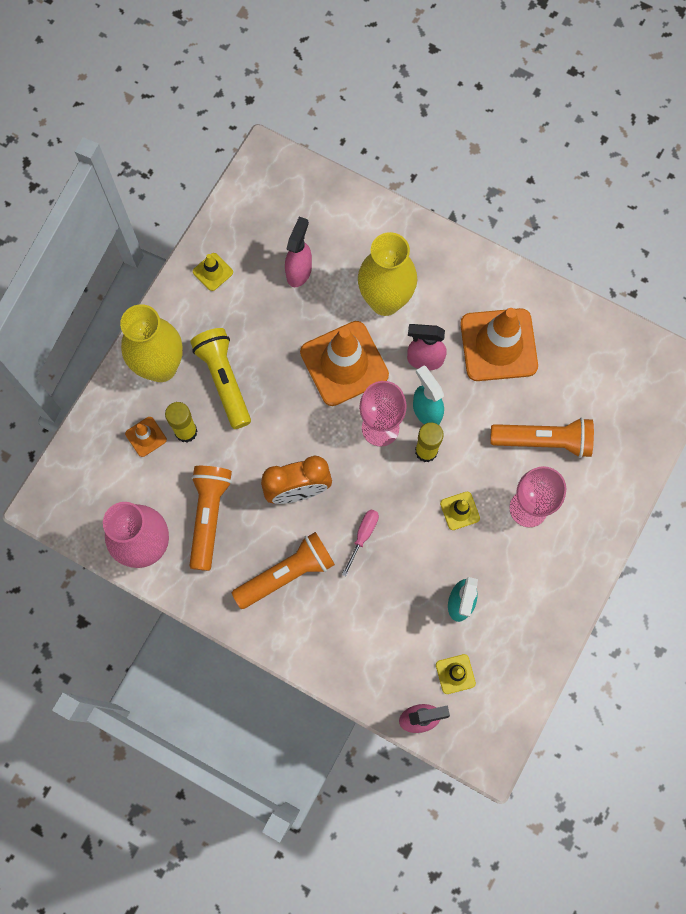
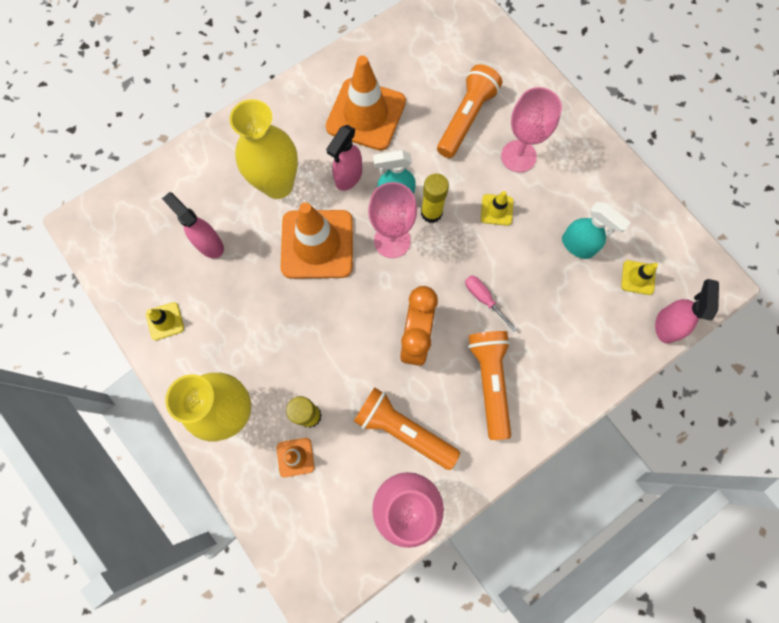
camera: 65 degrees left, 0 degrees up
yellow flashlight [190,328,251,429] -> none

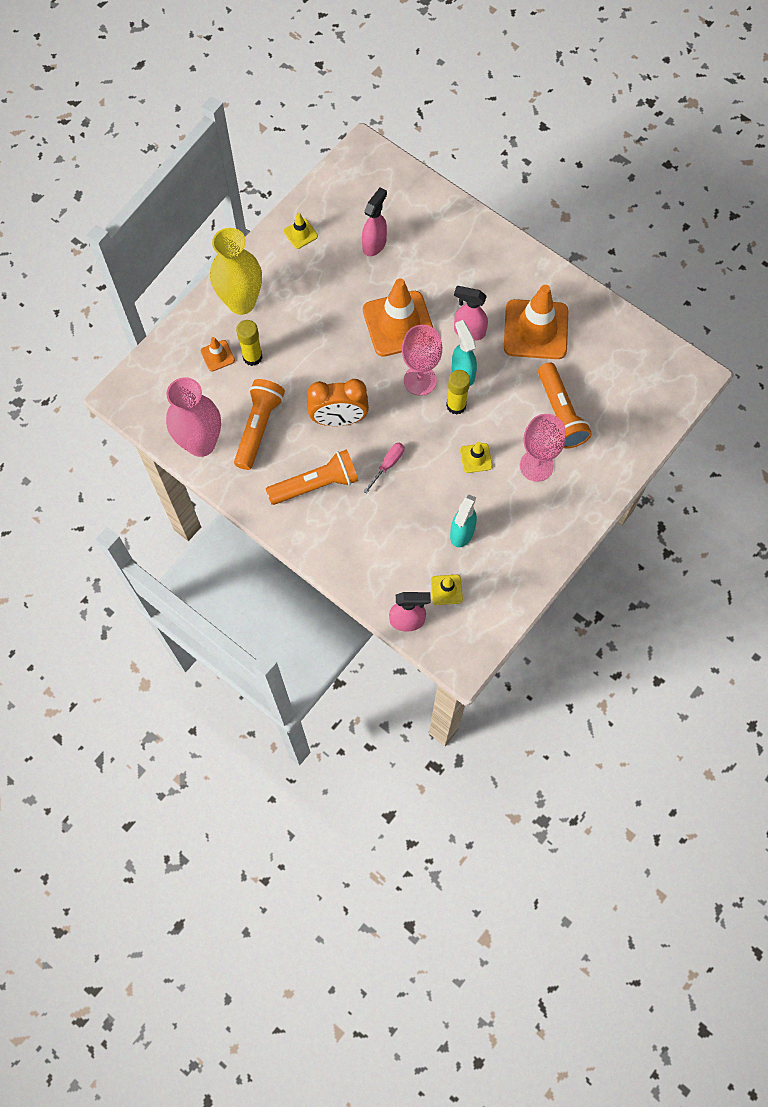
camera: 75 degrees right, 5 degrees down
yellow vase [230,99,298,199] -> none
orange flashlight [437,64,502,158] -> orange flashlight turned 60 degrees clockwise [538,363,592,449]

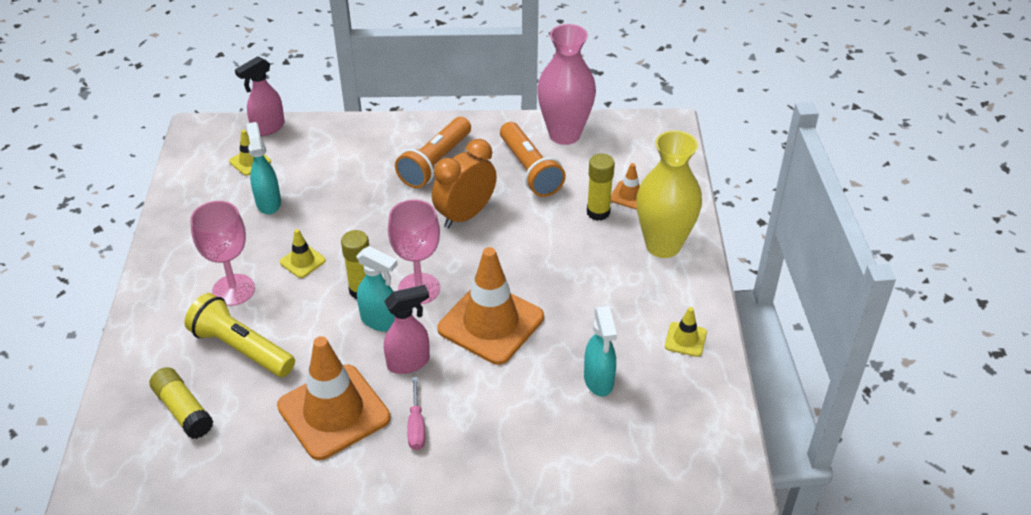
camera: 140 degrees right, 25 degrees down
pink spray bottle [362,187,387,256] -> turquoise spray bottle [584,306,617,396]
pink screwdriver [363,443,404,494] -> pink screwdriver moved to [407,377,425,450]
orange flashlight [538,363,592,449] -> yellow flashlight [184,293,295,377]
none -> yellow glue stick [150,367,213,439]

